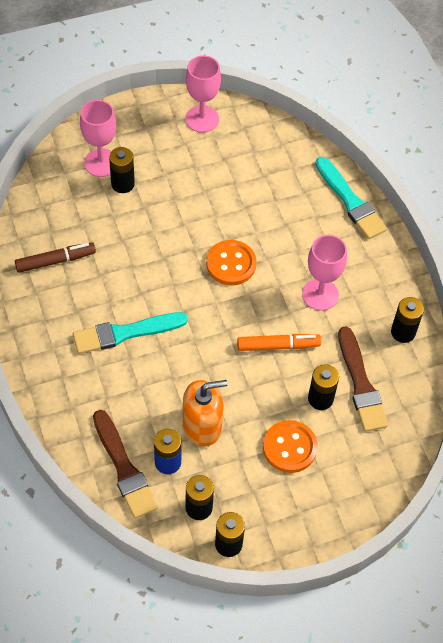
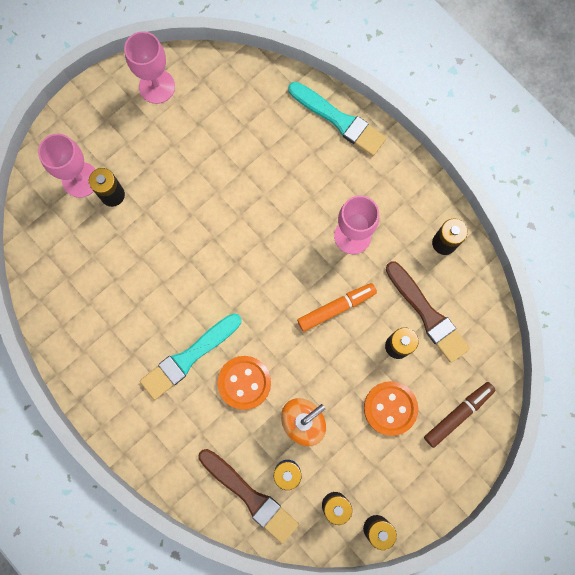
camera: 20 degrees left, 20 degrees up
brown marker [15,242,96,273] -> brown marker moved to [424,382,496,448]
orange button [206,240,256,285] -> orange button moved to [217,356,271,410]

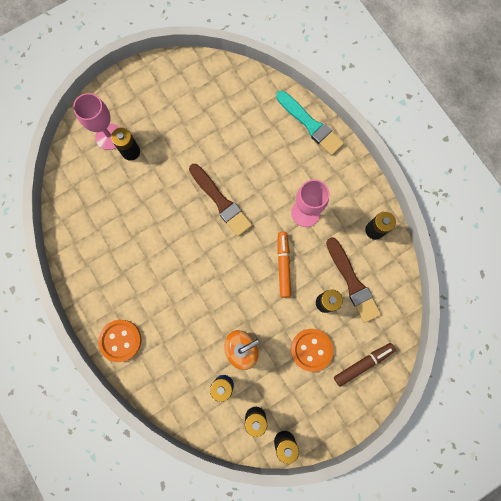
camera: 10 degrees right, 0 degrees up
pink goblet [124,31,175,104] -> none
turquoise brush [140,313,241,400] -> none
brown brush [198,449,299,544] -> brown brush moved to [189,164,252,236]
orange button [217,356,271,410] -> orange button moved to [98,320,142,362]
orange marker [297,283,377,332] -> orange marker turned 75 degrees counterclockwise [277,232,291,297]

